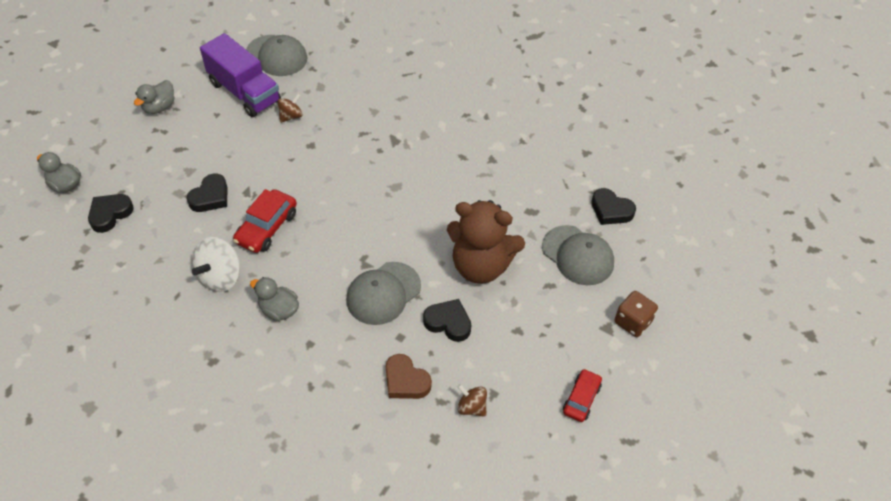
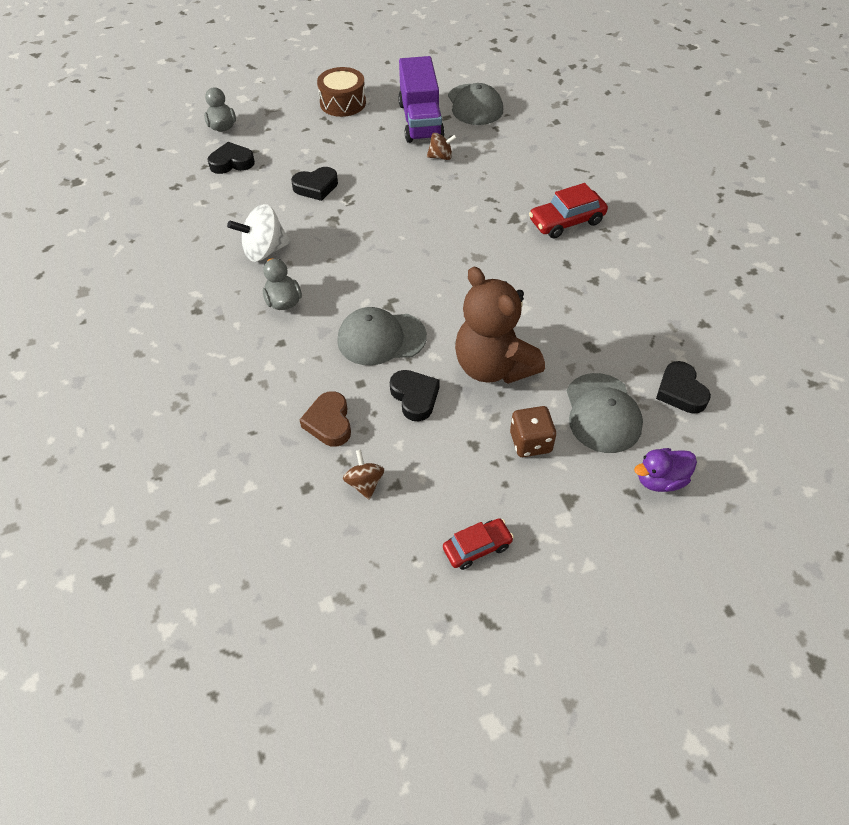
camera: 40 degrees right, 0 degrees up
grey duck [134,80,174,114] -> brown drum [317,67,366,117]
red car [233,189,297,253] -> red car moved to [529,183,608,239]
brown dice [614,291,658,337] -> brown dice moved to [510,406,556,457]
none -> purple duck [634,448,697,492]

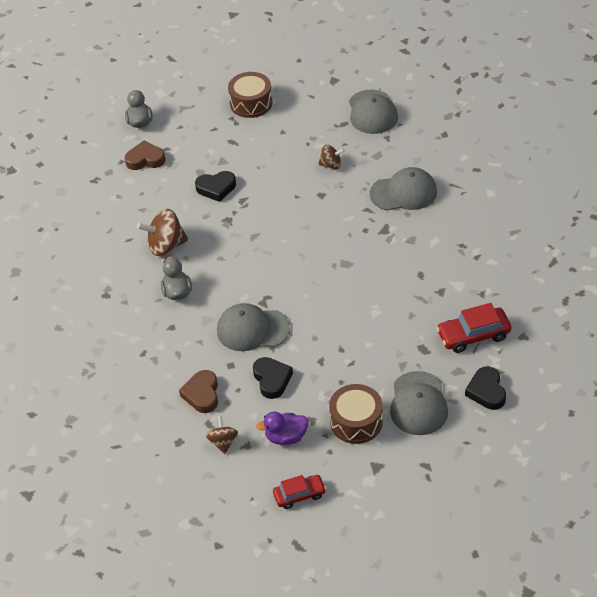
camera: 10 degrees right, 5 degrees down
black heart [207,142,255,174] -> brown heart [124,141,166,170]
white spinning top [227,204,291,262] -> brown spinning top [137,209,189,256]
purple truck [398,56,445,143] -> none
brown teddy bear [455,267,545,384] -> none
brown dice [510,406,556,457] -> brown drum [329,384,383,444]
red car [529,183,608,239] -> red car moved to [436,303,512,353]
purple duck [634,448,697,492] -> purple duck moved to [256,411,309,445]
none -> grey cap [370,167,437,210]

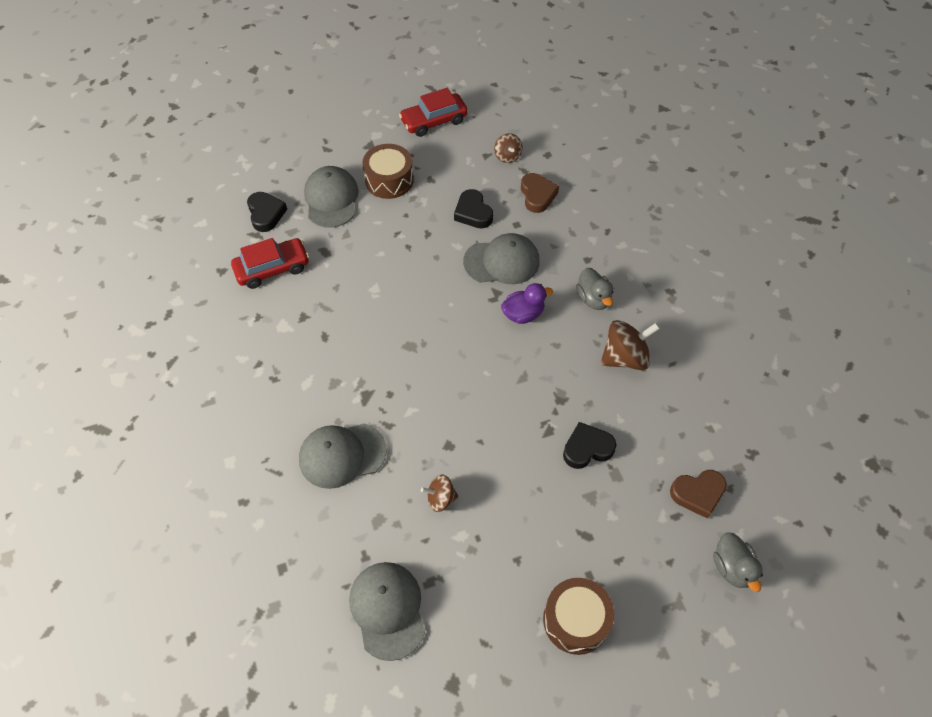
camera: 170 degrees right, 10 degrees up
purple duck [256,411,309,445] -> purple duck moved to [501,283,553,324]
red car [273,475,326,509] -> red car [399,88,468,137], size x1.52

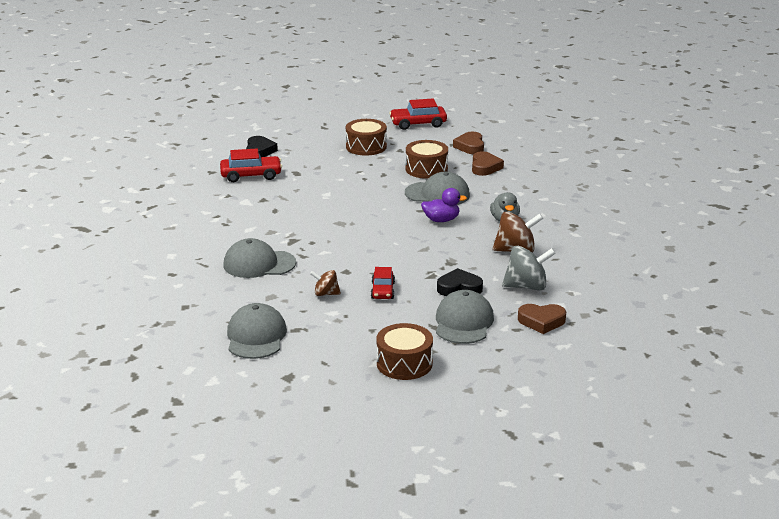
camera: 15 degrees right, 30 degrees down
grey cap [304,166,358,228] -> grey cap moved to [436,290,494,344]
black heart [454,189,493,228] -> brown drum [406,140,448,179]
brown spinning top [494,133,522,163] -> brown heart [453,132,484,154]
grey duck [713,532,763,592] -> none
none -> red car [371,267,395,299]
none -> grey spinning top [502,246,556,290]

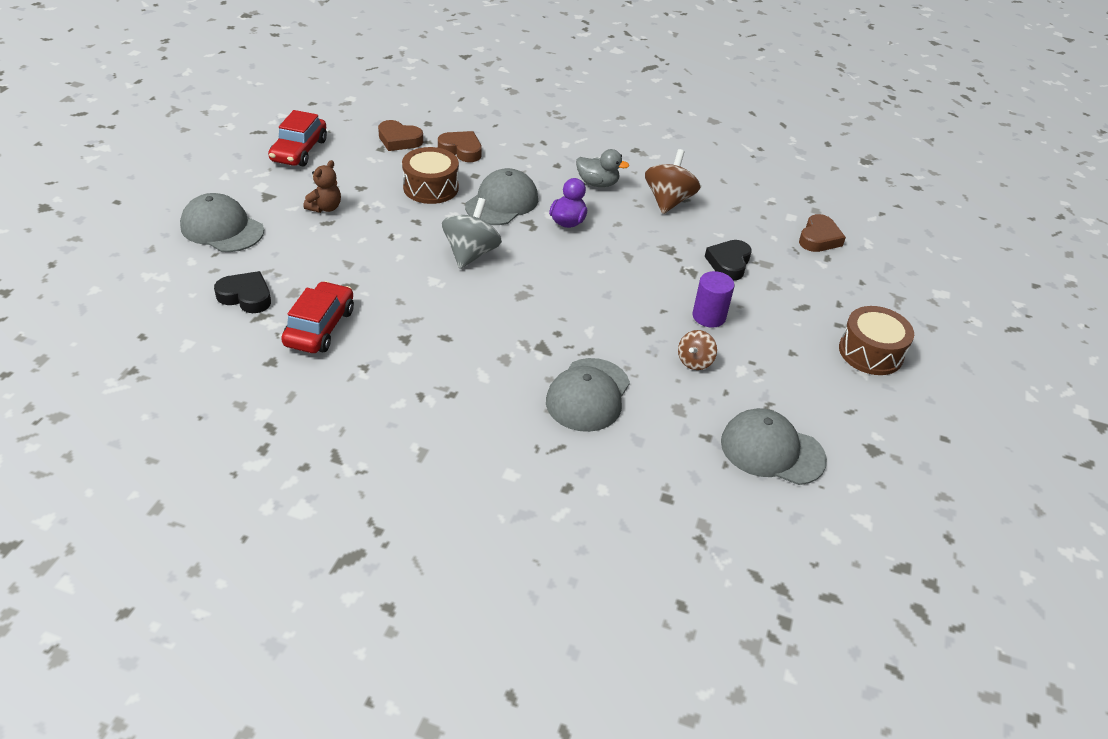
camera: 70 degrees left, 15 degrees up
brown drum [346,119,387,156] -> brown teddy bear [303,160,341,213]
red car [371,267,395,299] -> purple cylinder [692,271,735,328]
grey cap [436,290,494,344] -> grey cap moved to [180,193,264,252]
grey spinning top [502,246,556,290] -> grey spinning top moved to [442,198,502,269]

